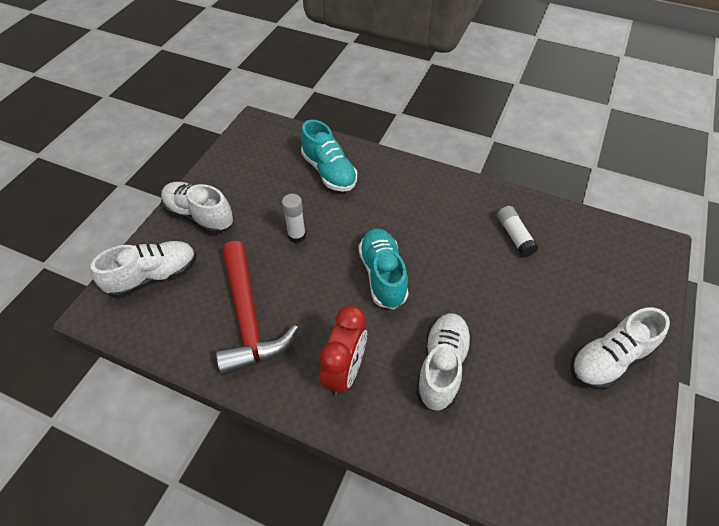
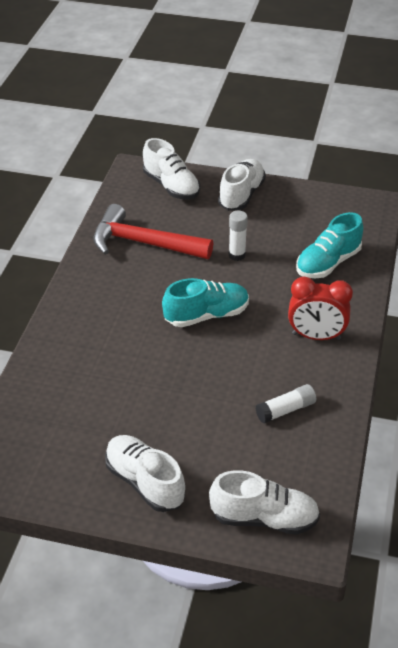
camera: 80 degrees right, 10 degrees down
red hammer [216,241,298,376] -> red hammer turned 45 degrees clockwise [93,204,213,259]
red clock [319,305,367,396] -> red clock moved to [288,276,353,340]
white shoe [416,313,472,411] -> white shoe moved to [209,470,320,534]

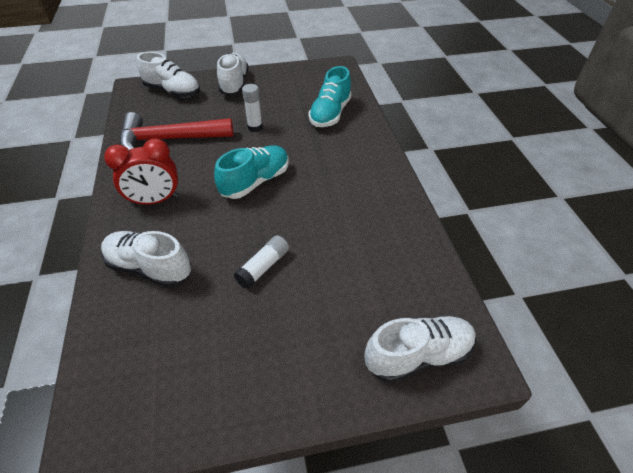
camera: 25 degrees left, 5 degrees up
white shoe [105,435,185,512] -> white shoe moved to [101,231,191,288]
white glue stick [255,384,316,423] -> white glue stick moved to [234,235,289,289]
red clock [288,276,353,340] -> red clock moved to [104,138,179,206]

